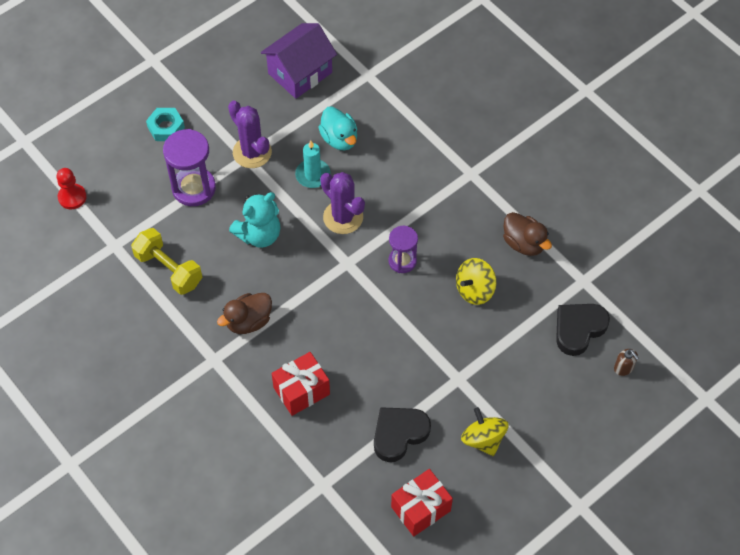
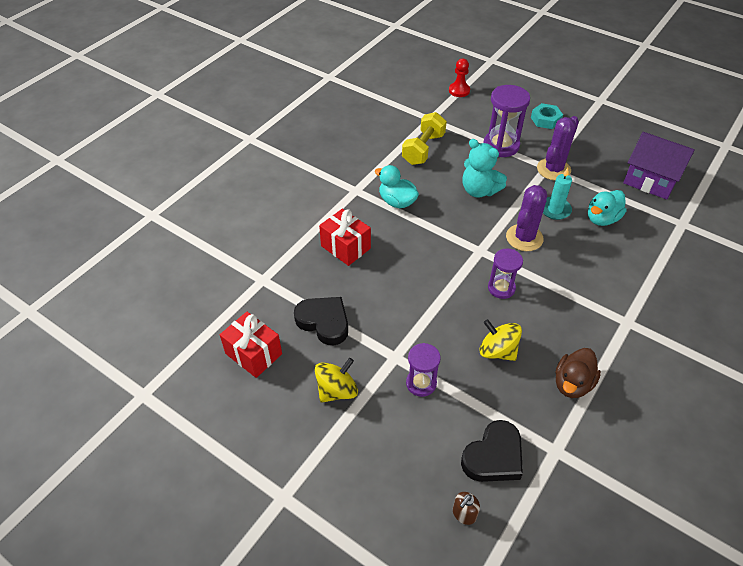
camera: 75 degrees right, 10 degrees down
brown duck [217,293,272,334] -> turquoise duck [375,165,419,208]
black heart [556,304,610,356] -> black heart turned 105 degrees clockwise [461,420,523,482]
none -> purple hourglass [406,343,441,397]

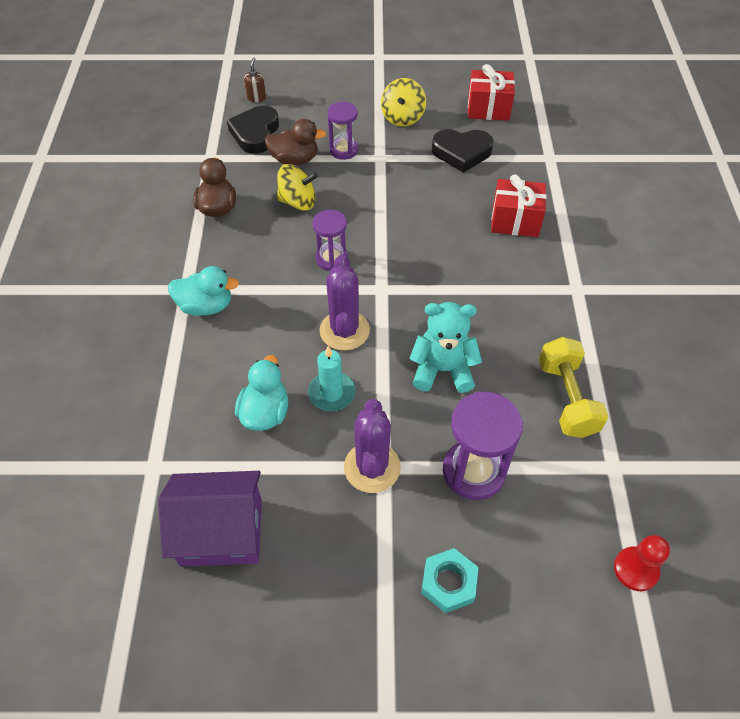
camera: 145 degrees right, 5 degrees up
turquoise duck [375,165,419,208] -> turquoise duck moved to [168,266,239,316]
none -> brown duck [264,119,326,165]

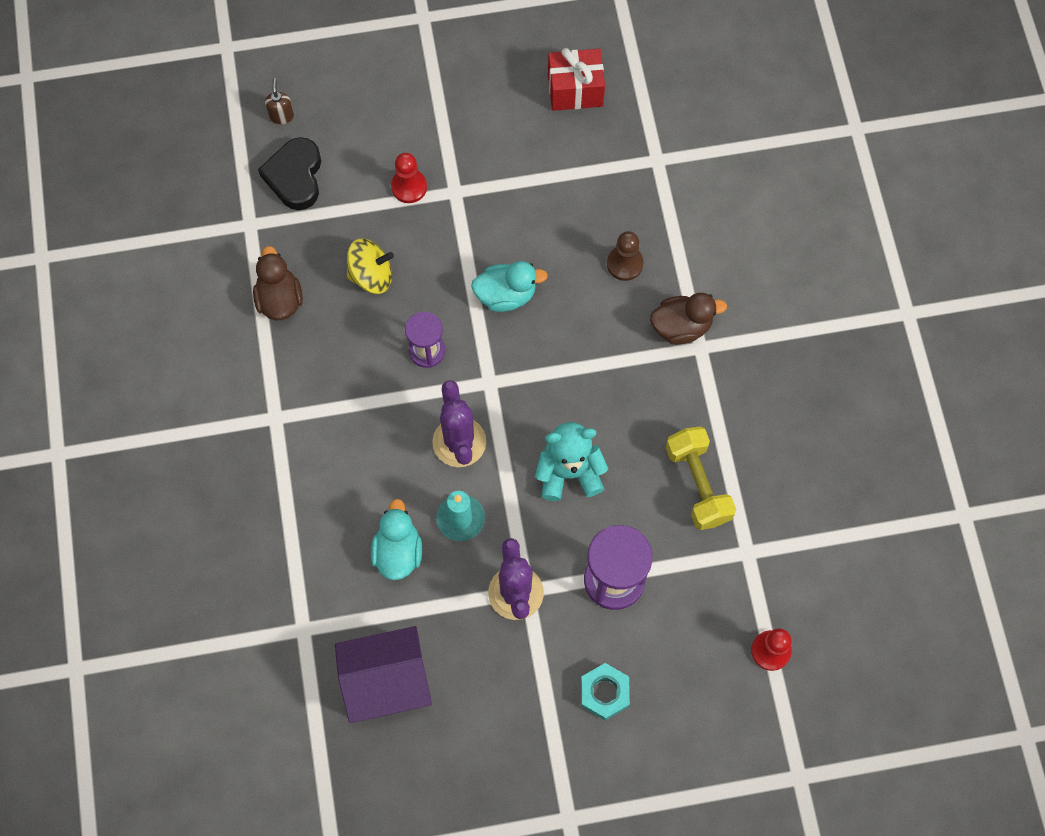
camera: 10 degrees left, 15 degrees up
turquoise duck [168,266,239,316] -> turquoise duck moved to [471,261,548,312]
brown duck [264,119,326,165] -> brown duck moved to [650,293,727,344]
purple hourglass [327,102,358,160] -> red pawn [391,153,427,203]
yellow spinning top [381,78,426,126] -> none
black heart [432,129,494,173] -> none
red gift [491,174,546,237] -> brown pawn [607,231,644,281]

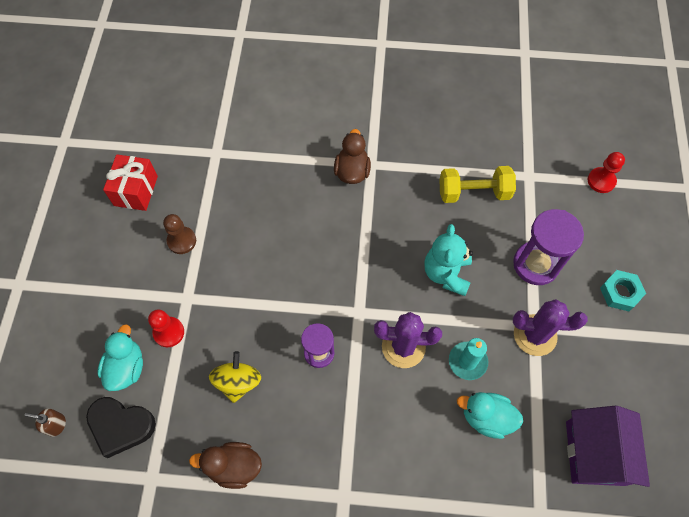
camera: 75 degrees left, 5 degrees down
turquoise duck [471,261,548,312] -> turquoise duck moved to [97,324,143,391]
brown pawn [607,231,644,281] -> brown pawn moved to [163,214,196,254]

